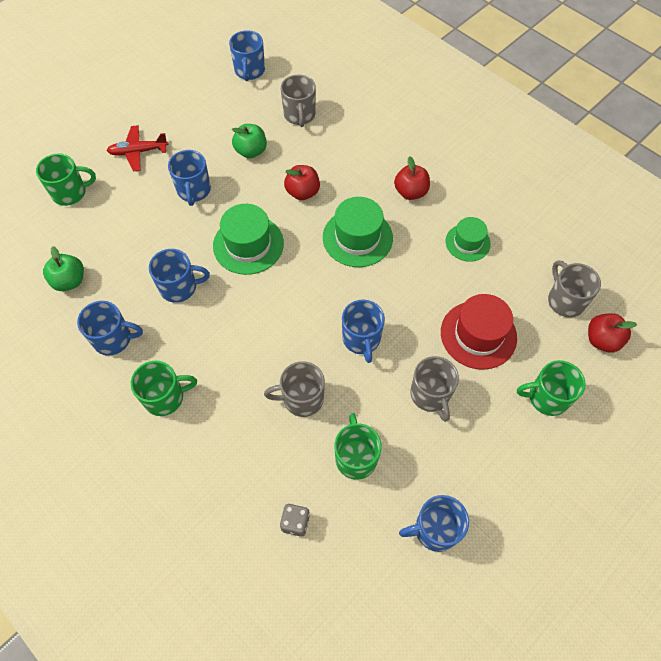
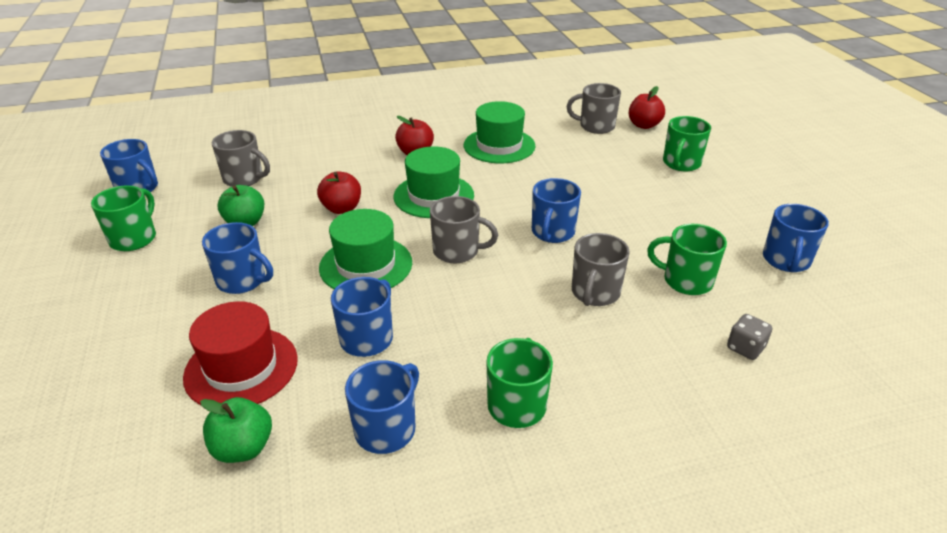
camera: 60 degrees left, 25 degrees down
green mug [36,153,96,206] -> green mug moved to [91,185,156,251]
red plane [107,125,168,172] -> none
blue mug [342,300,385,363] -> blue mug turned 90 degrees clockwise [532,178,581,243]
grey mug [411,356,459,422] -> grey mug moved to [430,196,498,263]
red hat [441,294,517,370] -> red hat moved to [183,301,298,405]
green hat [446,217,491,262] -> green hat [464,101,535,163], size x1.57

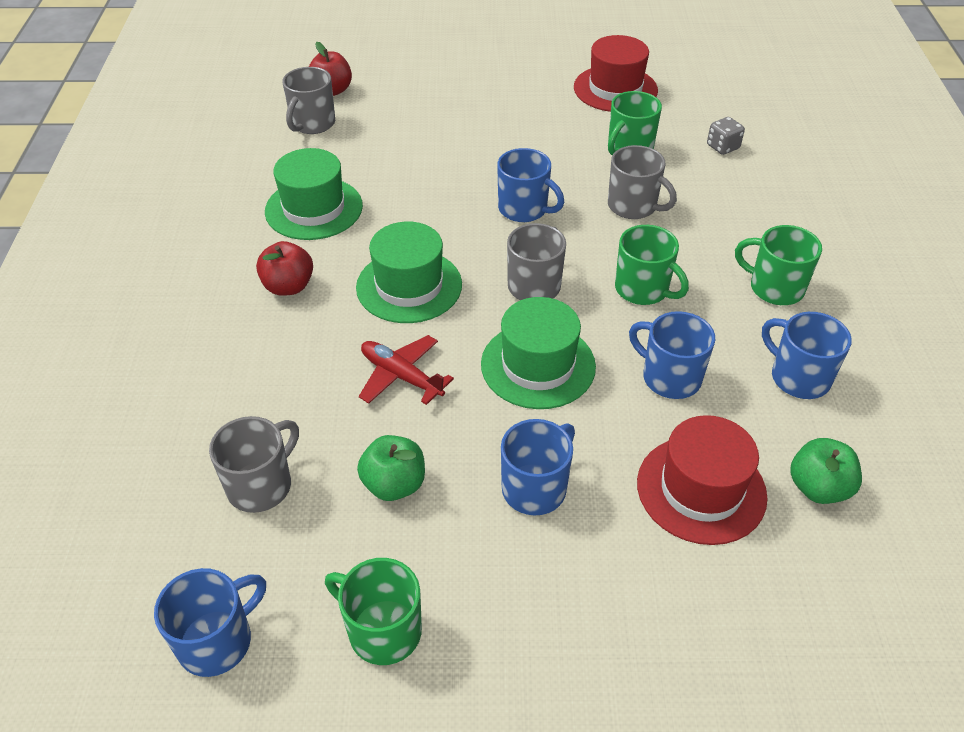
camera: 75 degrees left, 10 degrees up
red apple [317,171,361,214] -> red plane [359,335,454,405]
green mug [663,116,711,171] -> green mug moved to [615,225,689,305]
blue mug [763,204,829,272] -> red hat [574,35,658,112]

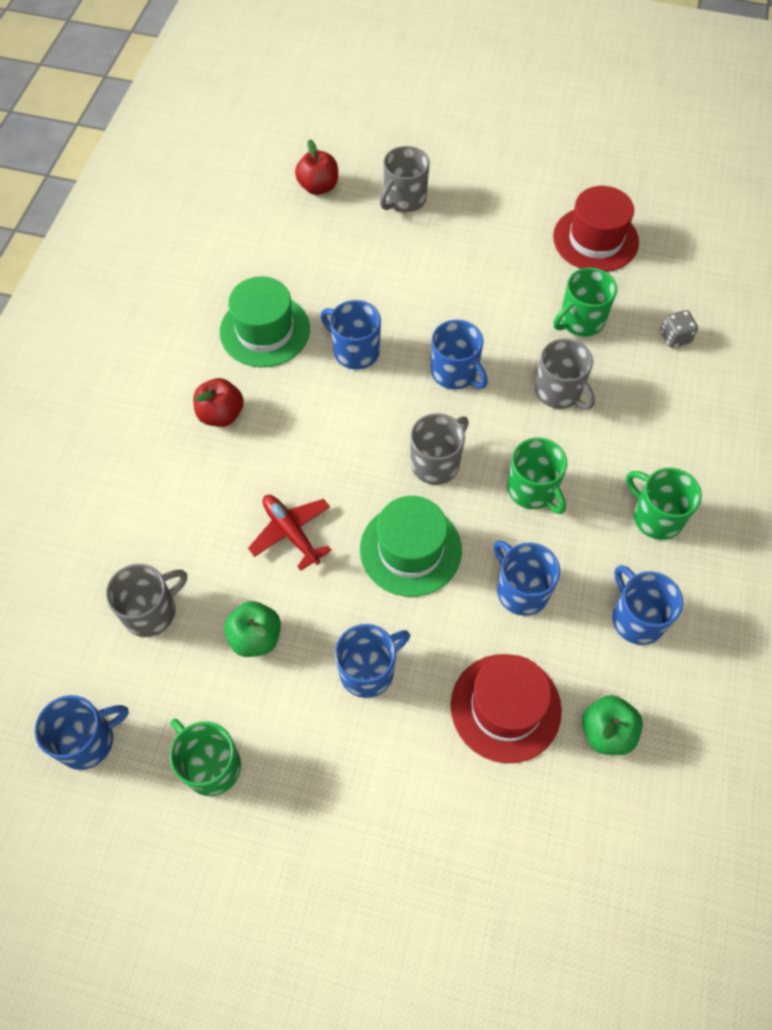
camera: 15 degrees right, 15 degrees up
grey mug [282,67,335,134] -> grey mug moved to [380,146,430,212]
green hat [356,221,462,323] -> none
none -> blue mug [321,300,381,370]

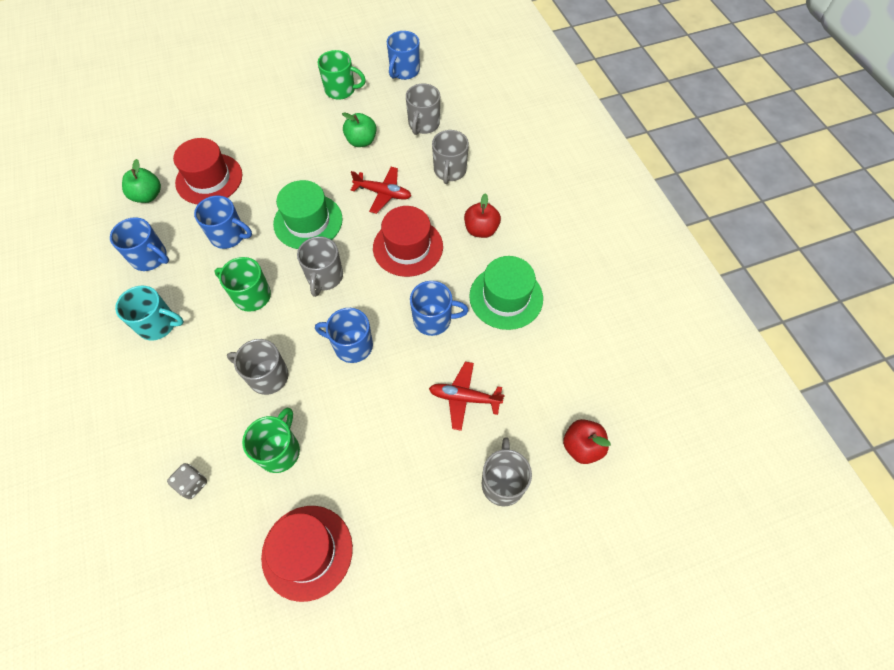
camera: 145 degrees right, 0 degrees up
blue mug [335,624,410,698] -> none
green mug [626,468,702,540] -> turquoise mug [115,285,184,341]
none -> red hat [373,206,443,277]
none -> red plane [429,362,505,431]
none -> grey mug [432,130,469,184]

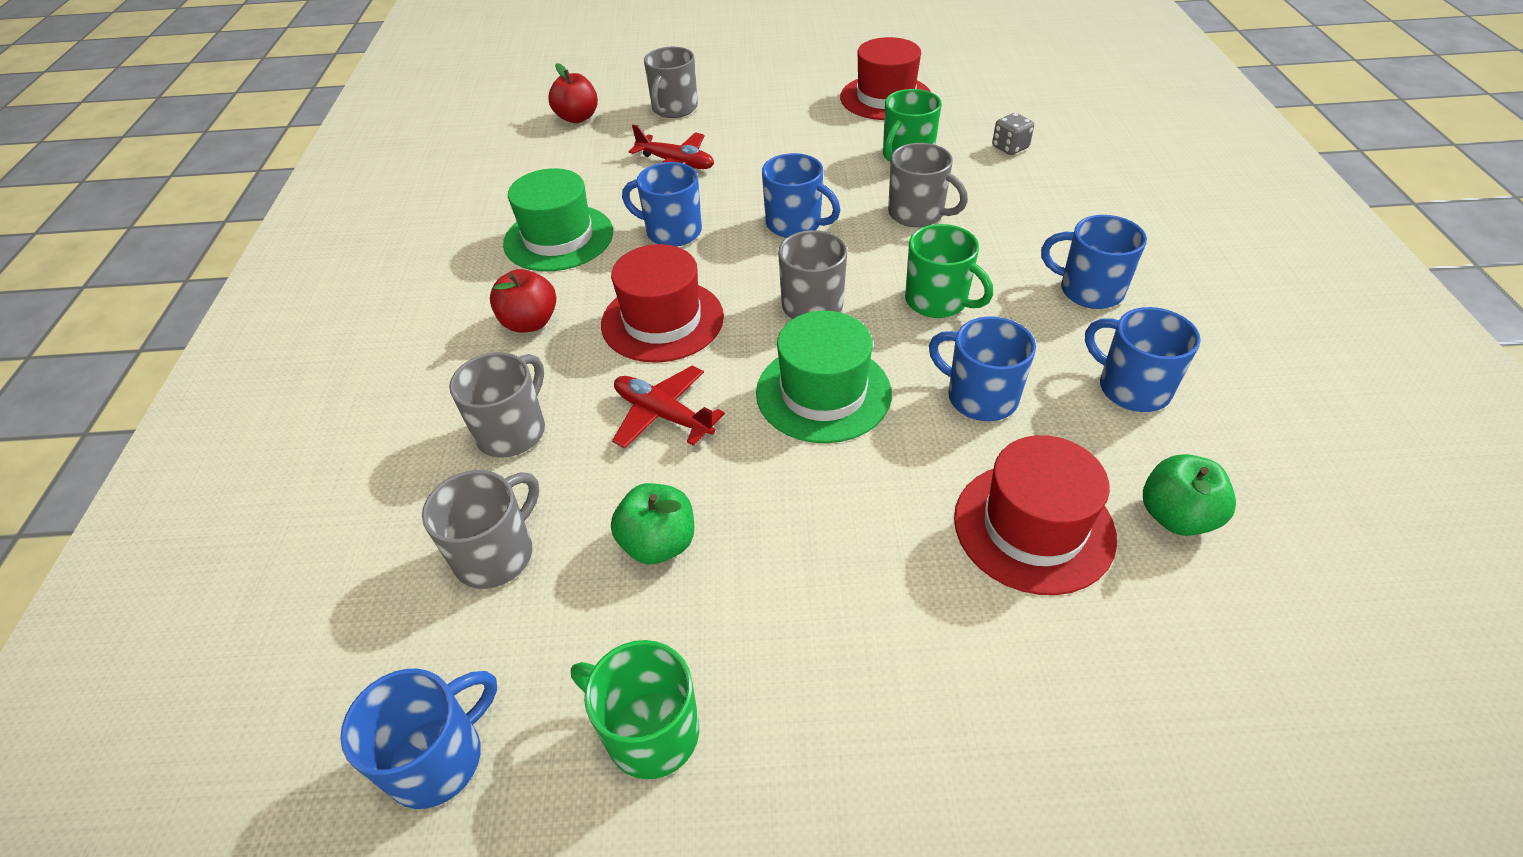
camera: 160 degrees left, 15 degrees down
turquoise mug [115,285,184,341] -> blue mug [1041,215,1147,309]

